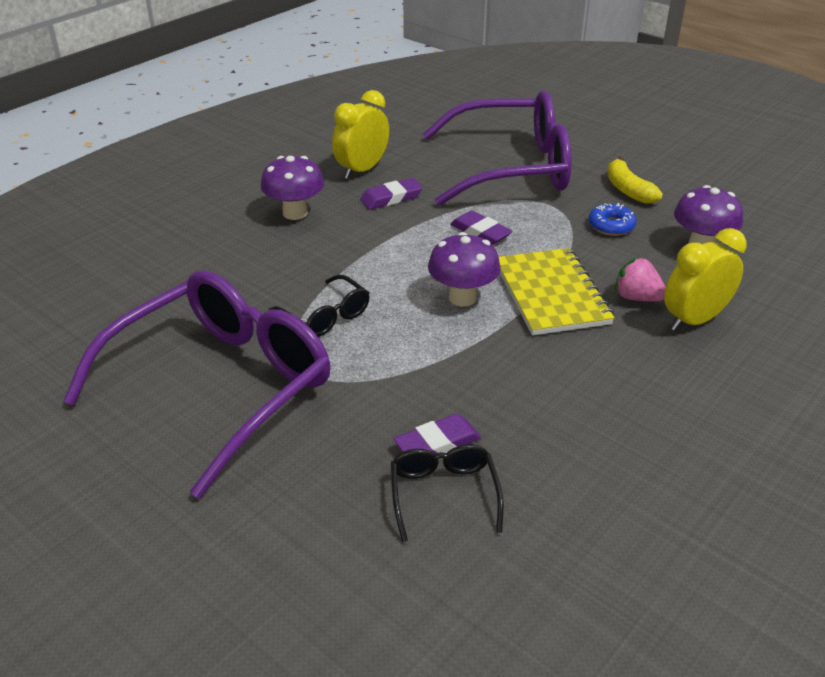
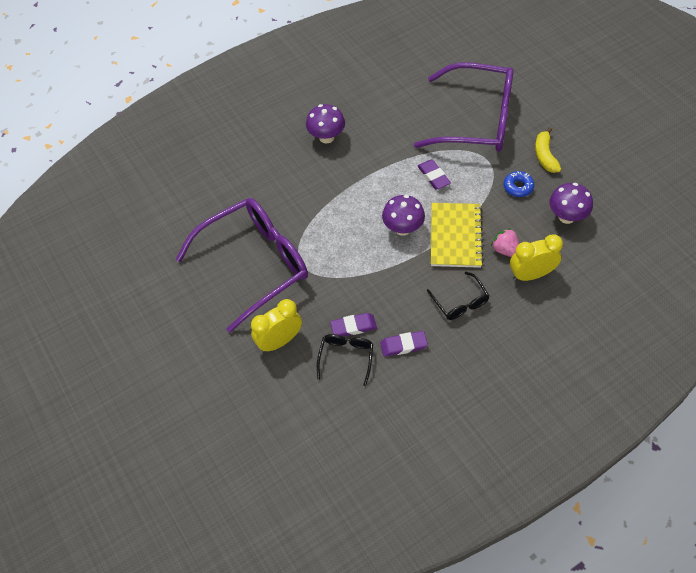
camera: 20 degrees right, 20 degrees up
black glasses [269,275,369,337] -> black glasses moved to [427,272,489,320]
yellow clock [332,90,389,179] -> yellow clock moved to [251,299,302,352]
purple eraser [360,178,423,209] -> purple eraser moved to [380,331,428,357]

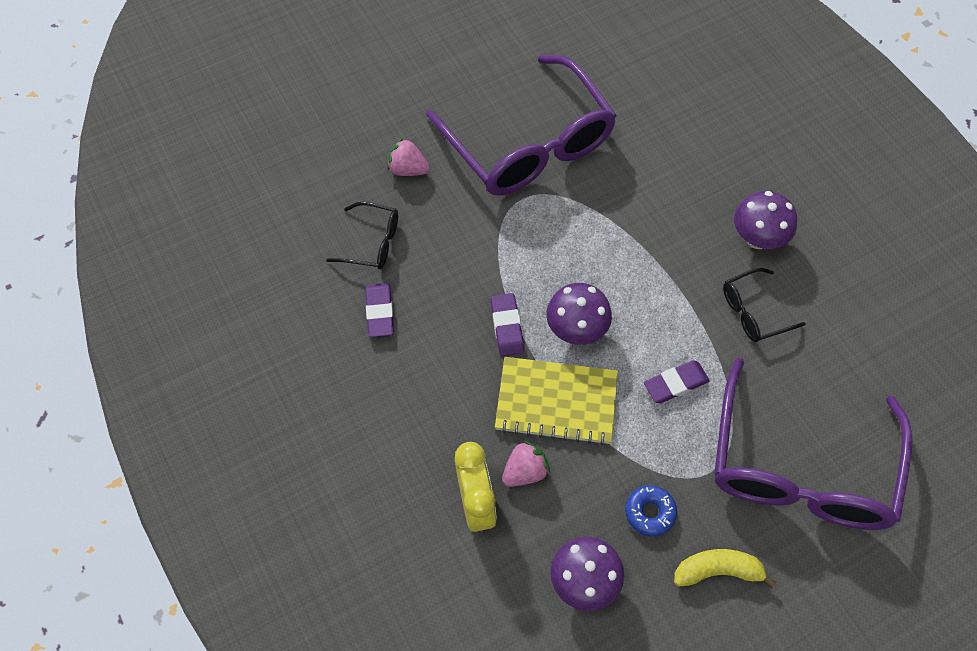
camera: 90 degrees right, 5 degrees up
yellow clock [251,299,302,352] -> pink strawberry [387,138,430,176]
purple eraser [330,313,377,337] -> purple eraser moved to [491,293,524,356]
black glasses [427,272,489,320] -> black glasses moved to [723,268,806,342]

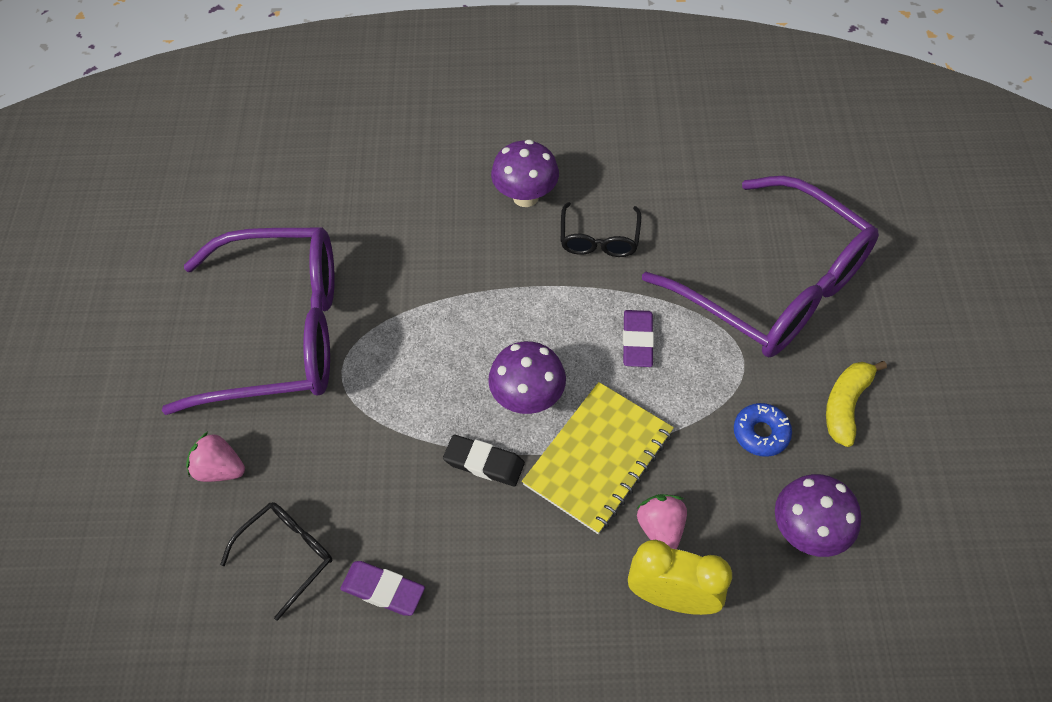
camera: 60 degrees left, 5 degrees down
pink strawberry [387,138,430,176] -> pink strawberry turned 60 degrees clockwise [186,431,245,482]
purple eraser [491,293,524,356] -> black eraser [443,435,525,486]

